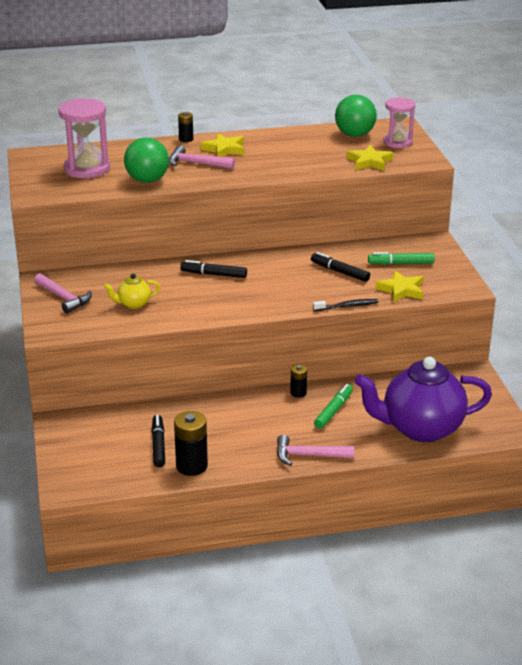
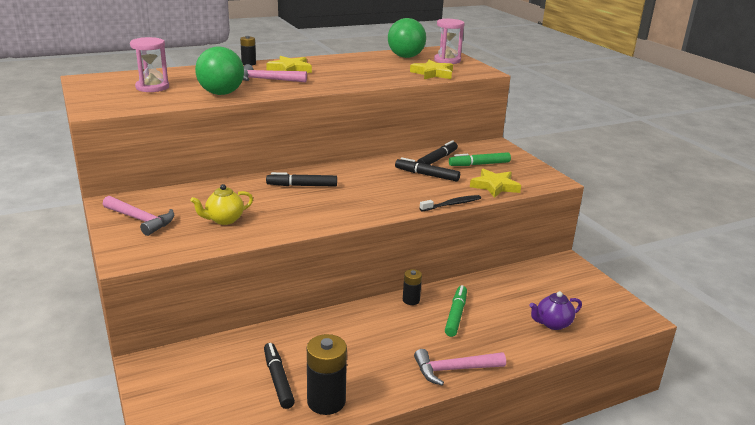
camera: 15 degrees left, 5 degrees down
pink hourglass [58,98,110,178] -> pink hourglass [130,37,169,92], size x0.67
purple teapot [355,357,492,442] -> purple teapot [529,291,582,330], size x0.42
none -> black marker [417,140,458,165]

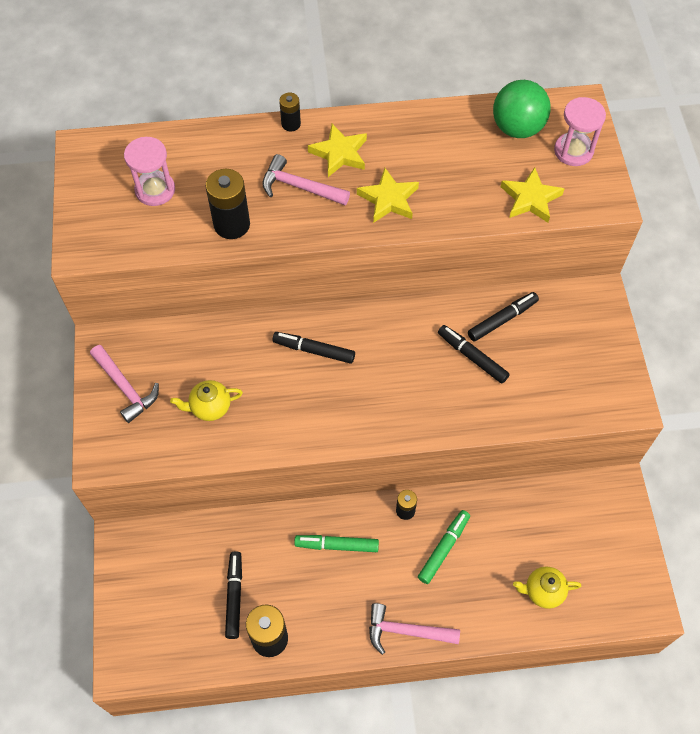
camera: 20 degrees right, 35 degrees up
green ball [195,47,244,95] -> black battery [205,169,250,239]
black toothbrush [420,195,481,211] -> none
green marker [449,152,511,166] -> green marker moved to [294,535,379,552]
yellow star [470,169,521,198] -> yellow star moved to [357,168,419,223]
purple teapot [529,291,582,330] -> yellow teapot [513,567,581,609]

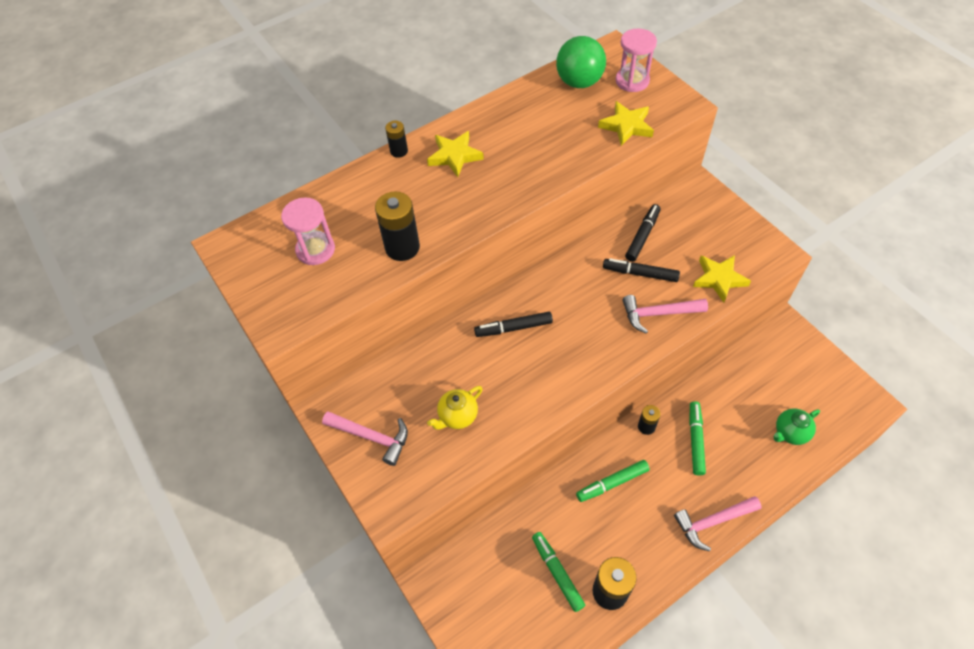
camera: 25 degrees left, 5 degrees down
black marker [225,551,242,639] -> green marker [532,532,585,612]
pink hammer [263,154,350,205] -> pink hammer moved to [622,295,708,334]
yellow star [357,168,419,223] -> yellow star moved to [693,255,751,303]
yellow teapot [513,567,581,609] -> green teapot [774,409,820,445]

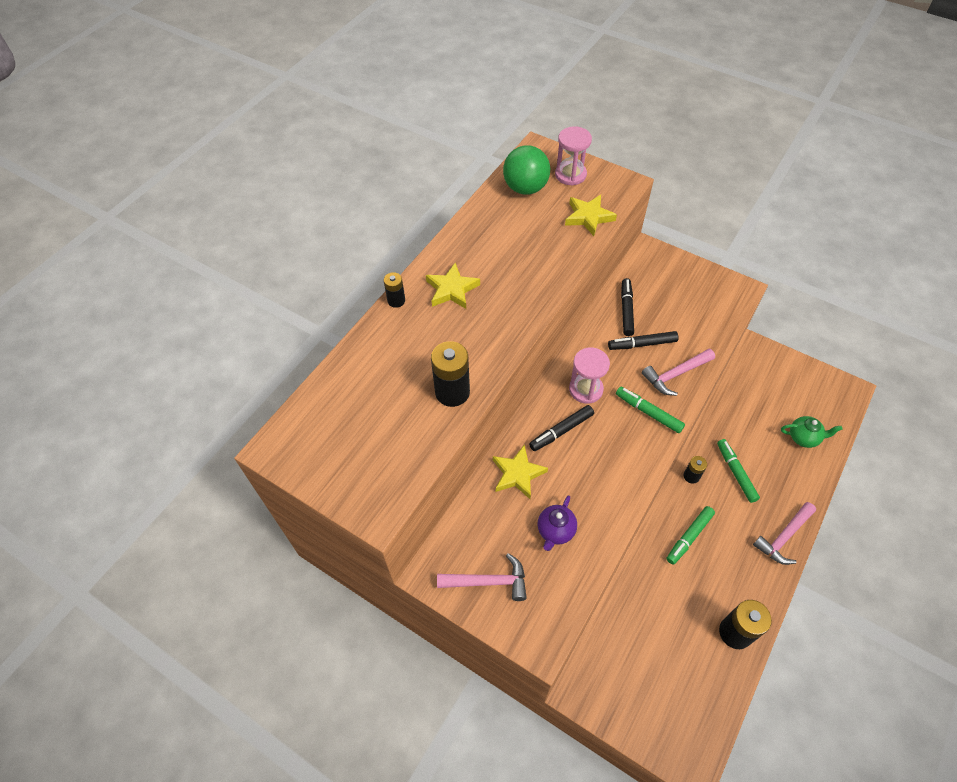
camera: 25 degrees left, 0 degrees up
pink hourglass [281,197,335,265] -> pink hourglass moved to [569,347,610,404]
yellow teapot [427,386,483,430] -> purple teapot [538,495,577,551]
green marker [532,532,585,612] -> green marker moved to [616,387,685,433]
yellow star [693,255,751,303] -> yellow star moved to [493,444,548,499]
green teapot [774,409,820,445] -> green teapot turned 120 degrees counterclockwise [781,416,843,448]

